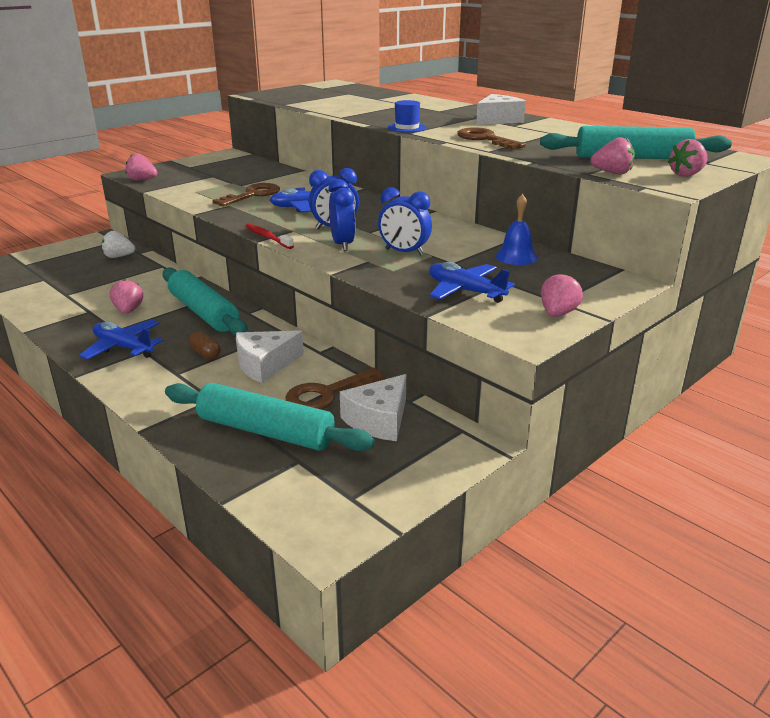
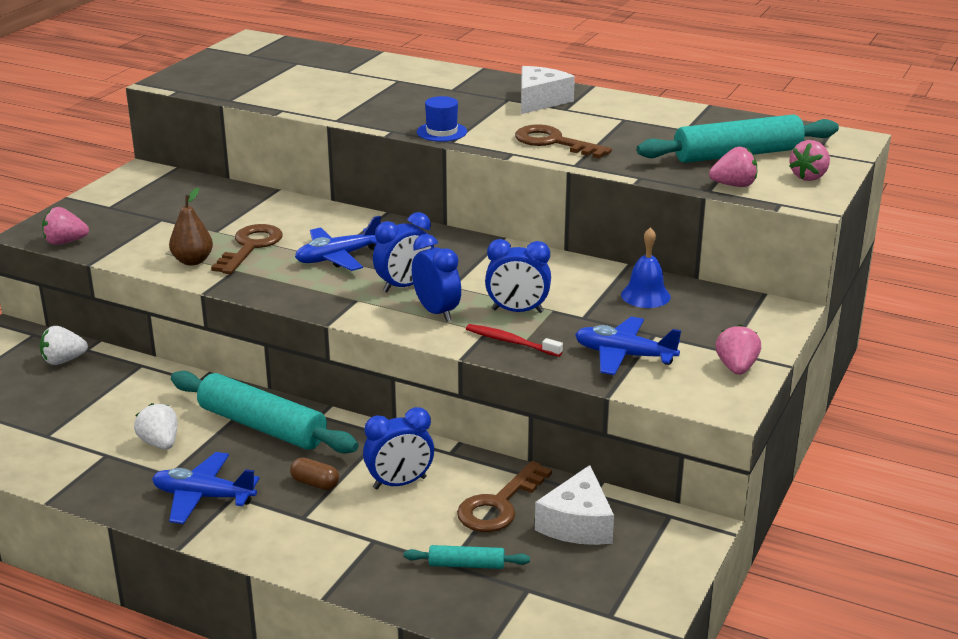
camera: 20 degrees left, 0 degrees up
pink strawberry [110,279,143,314] -> white strawberry [134,403,177,450]
turquoise rolling pin [165,383,375,451] -> turquoise rolling pin [404,545,530,569], size x0.46
white cheese [236,330,304,383] -> blue clock [363,407,434,489]
red toothbrush [245,224,294,249] -> red toothbrush moved to [466,324,563,357]
none -> brown pear [169,188,213,265]

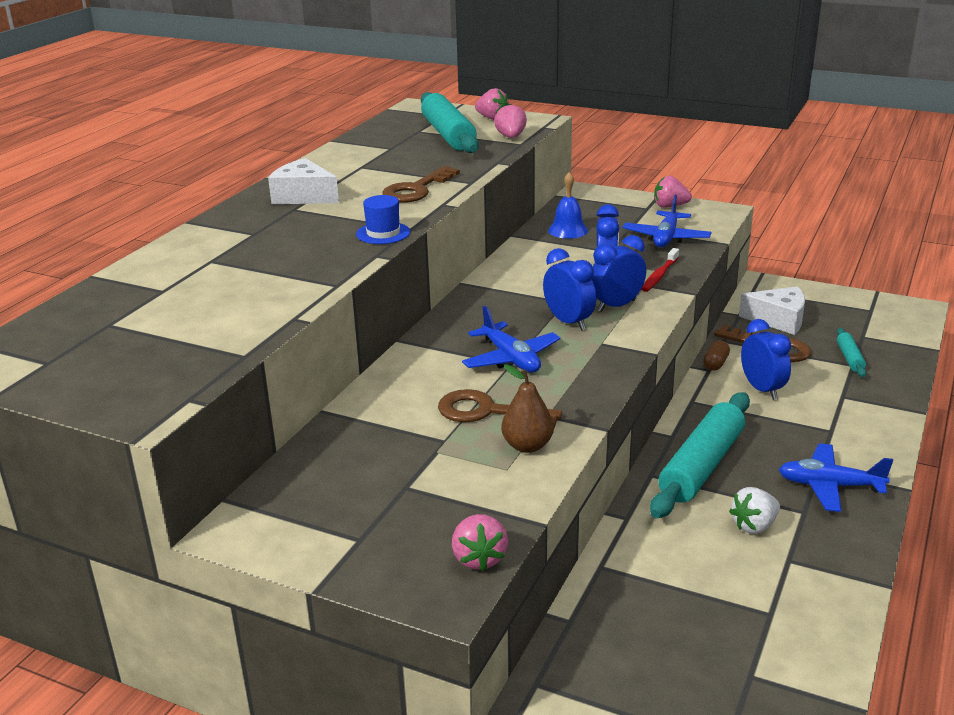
camera: 90 degrees left, 0 degrees up
white strawberry [40,326,88,365] -> none
blue plane [152,452,260,524] -> blue plane turned 90 degrees clockwise [779,444,893,512]
brown capsule [290,457,339,490] -> brown capsule moved to [703,340,730,371]

